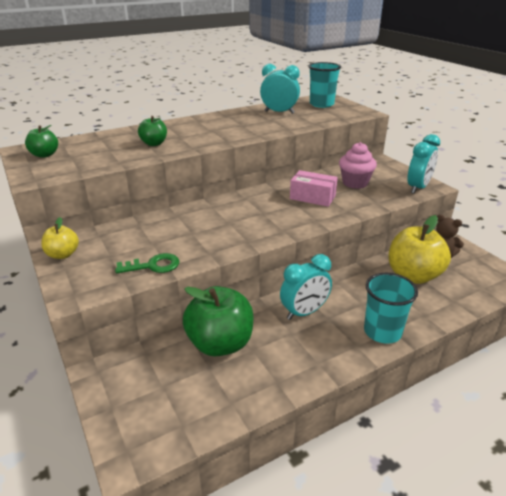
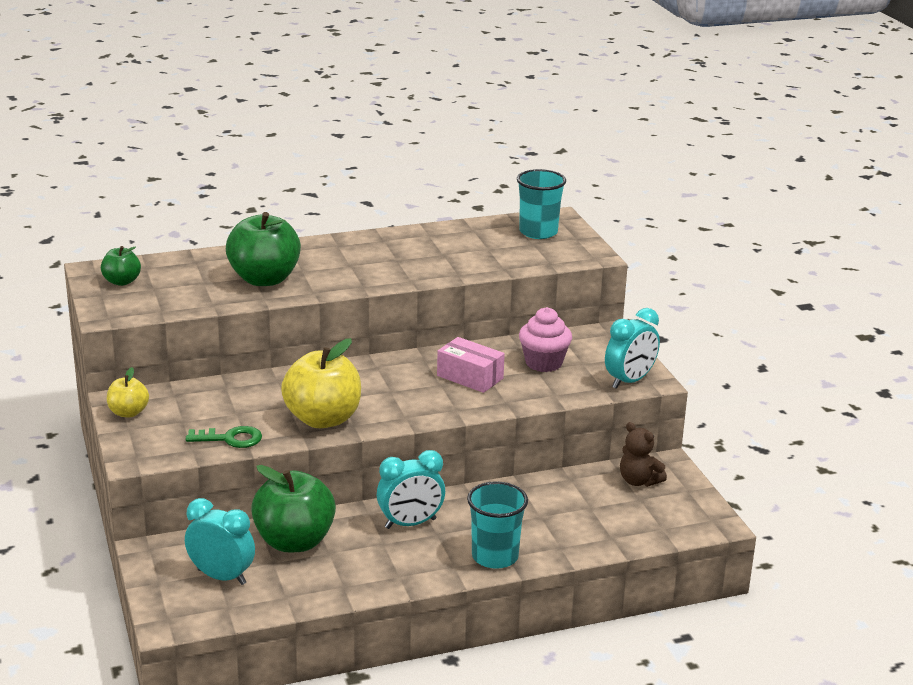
camera: 10 degrees right, 5 degrees down
green apple [138,116,167,146] -> green apple [226,212,301,286], size x1.90
turquoise clock [260,64,300,114] -> turquoise clock moved to [185,498,255,585]
yellow apple [389,215,451,284] -> yellow apple moved to [281,338,361,428]

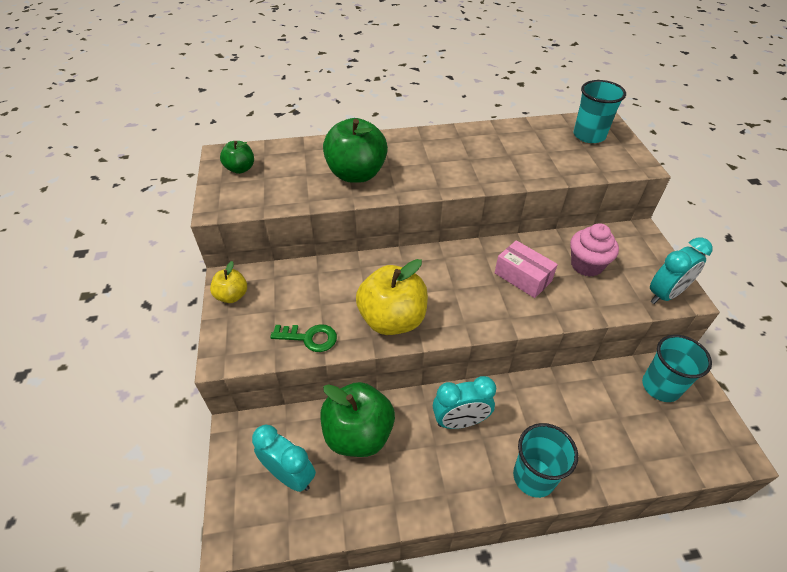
camera: 10 degrees right, 20 degrees up
brown teddy bear [620,422,667,487] -> turquoise cup [642,335,712,402]

